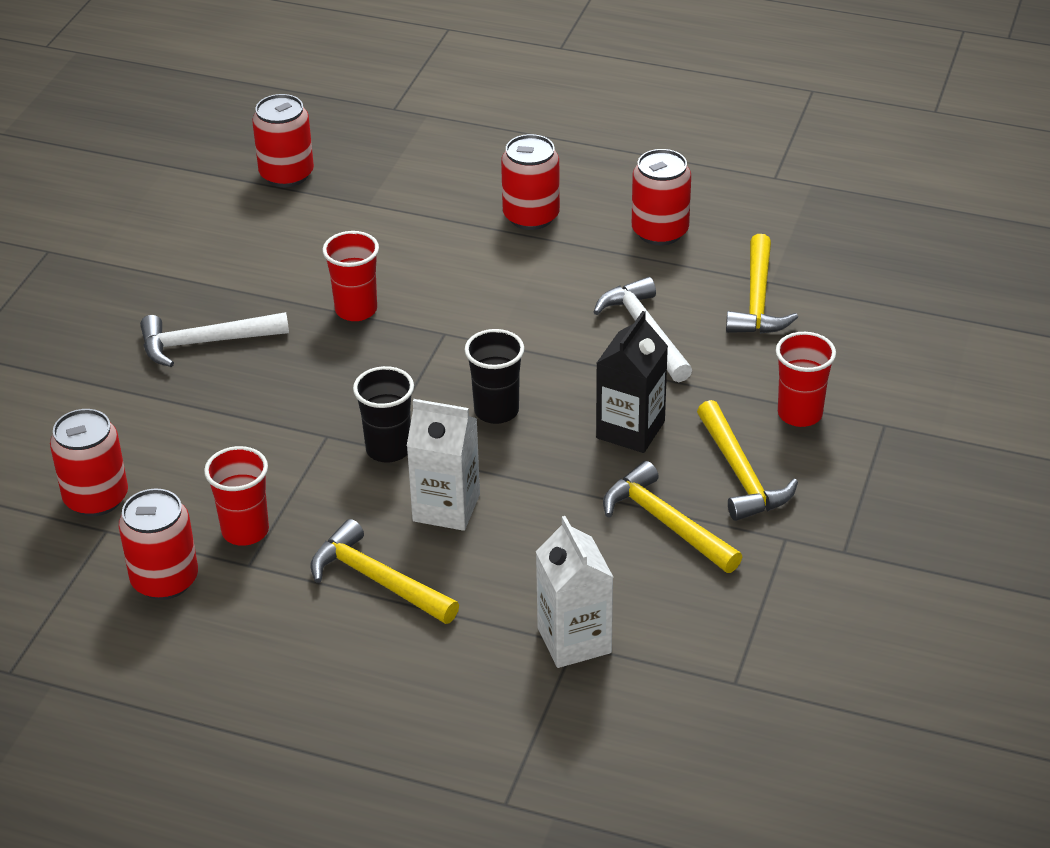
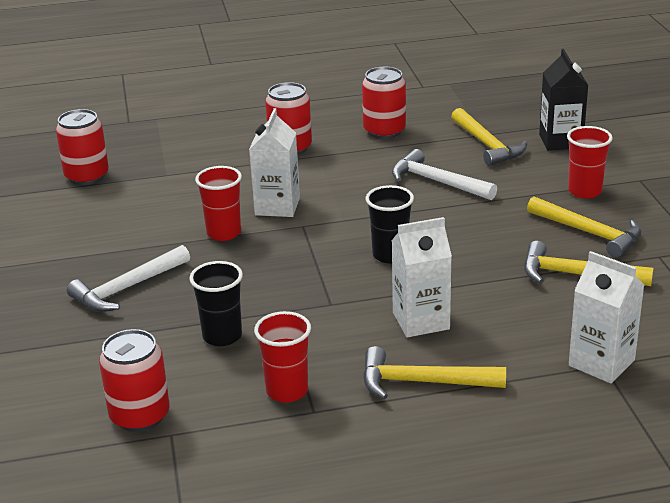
camera: 30 degrees left, 10 degrees down
red can [119,488,198,600] -> none
black cup [353,366,414,463] -> black cup moved to [189,261,243,346]
black carton [596,311,668,453] -> black carton moved to [539,49,589,151]
none -> white carton [249,108,300,217]

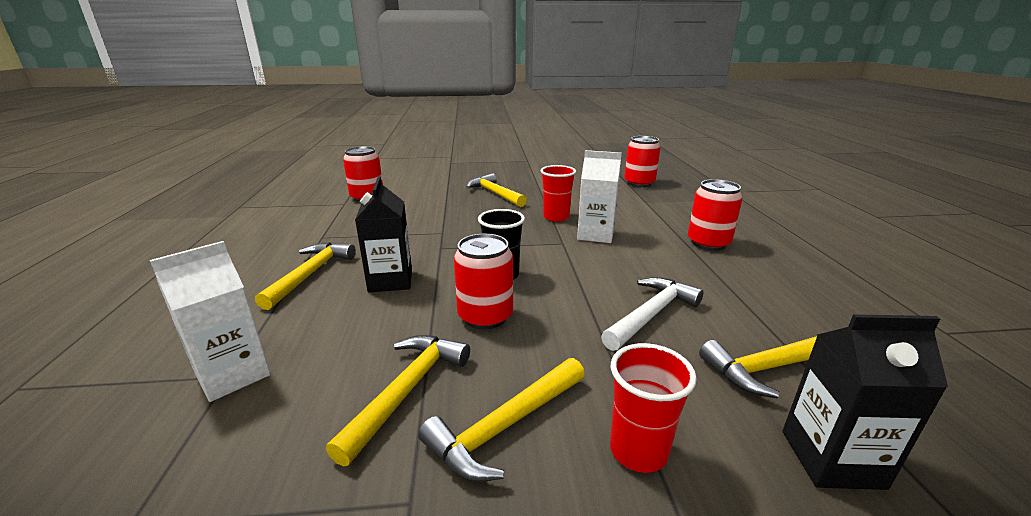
camera: 95 degrees right, 5 degrees down
white hammer [67,245,190,312] -> yellow hammer [466,173,527,207]
black cup [189,261,243,346] -> none
red cup [254,311,311,403] -> none
red can [362,67,406,139] -> red can moved to [454,234,513,330]
white carton [392,217,452,337] -> black carton [355,176,412,292]

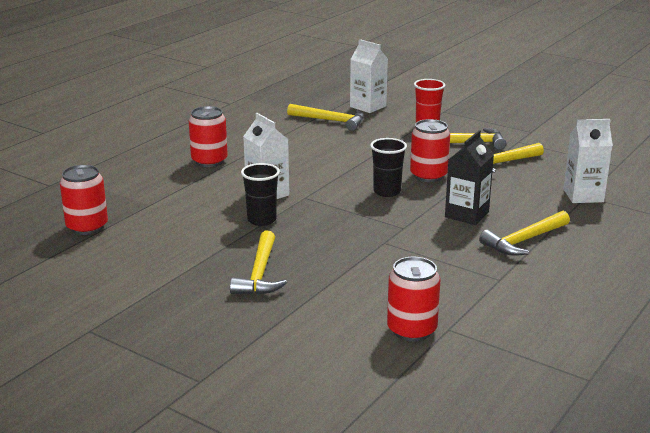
camera: 140 degrees left, 0 degrees up
red cup [541,165,576,222] -> black cup [241,163,280,226]
white hammer [601,277,703,351] -> none
black carton [782,314,948,490] -> white carton [350,39,388,113]

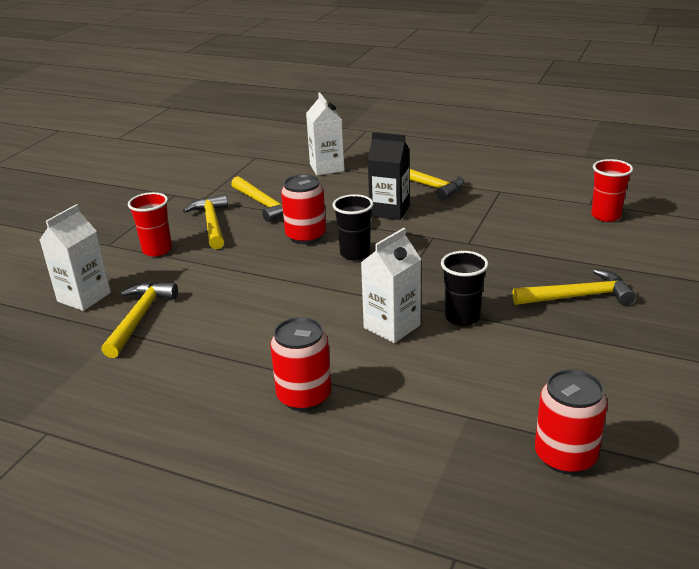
camera: 100 degrees left, 5 degrees up
red can [387,257,440,341] -> red cup [591,159,633,222]

